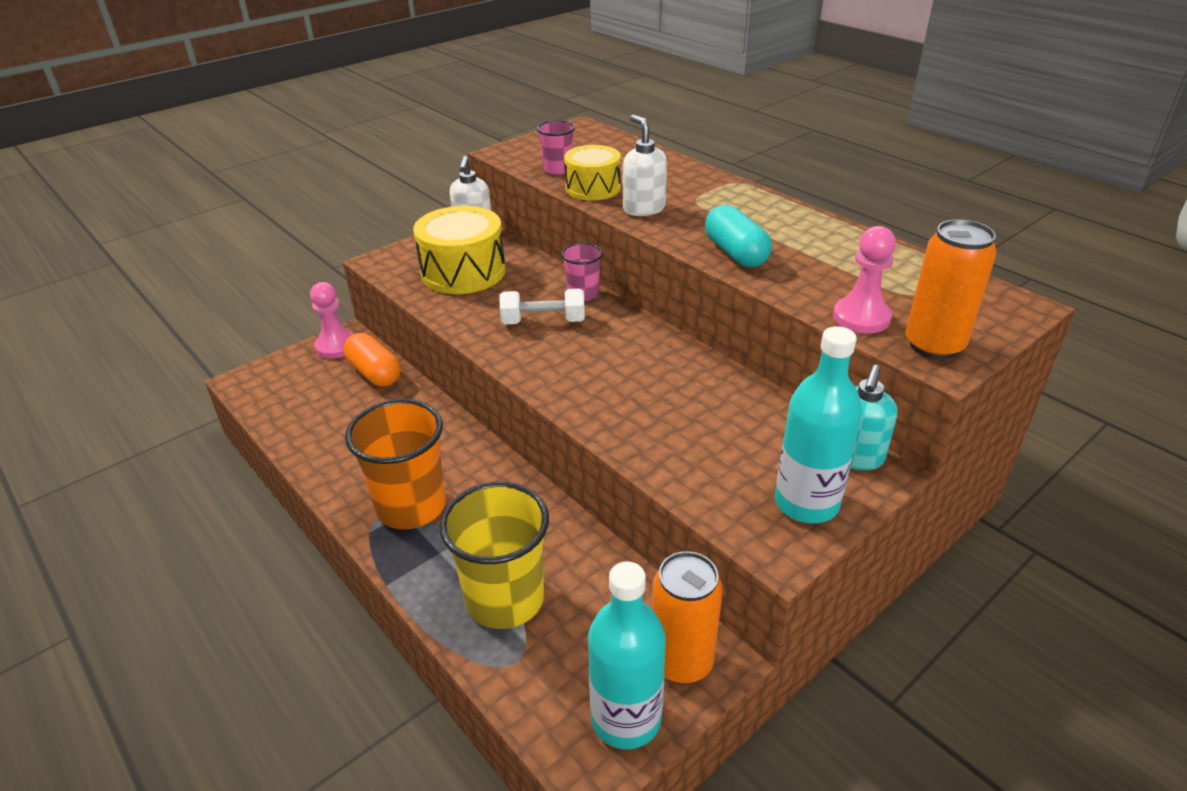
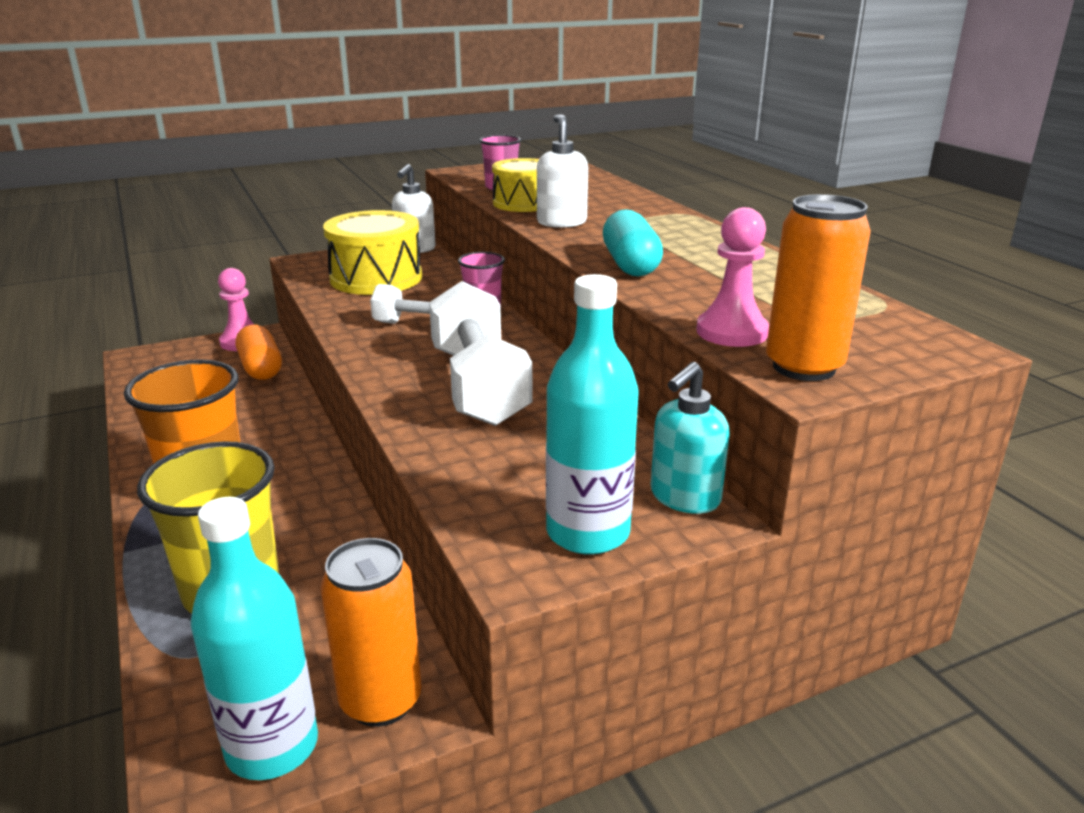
camera: 15 degrees right, 10 degrees down
none -> white dumbbell [429,281,533,426]

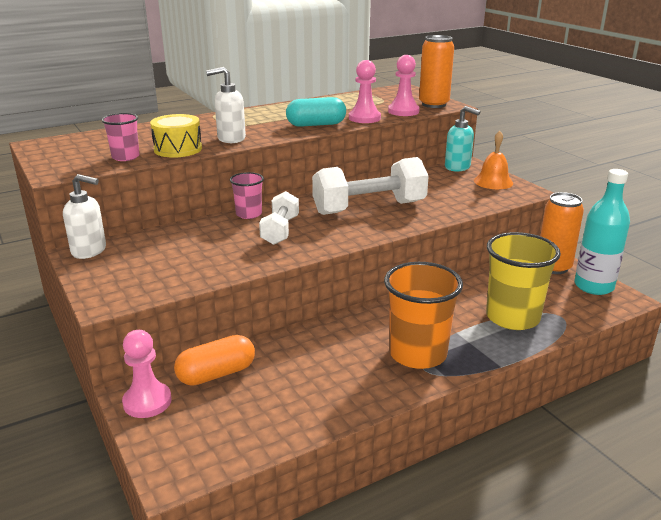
camera: 95 degrees left, 0 degrees up
yellow drum [323,210,422,295] -> none
turquoise bottle [546,274,639,555] -> orange bell [474,131,513,189]
none -> pink pawn [349,60,381,123]

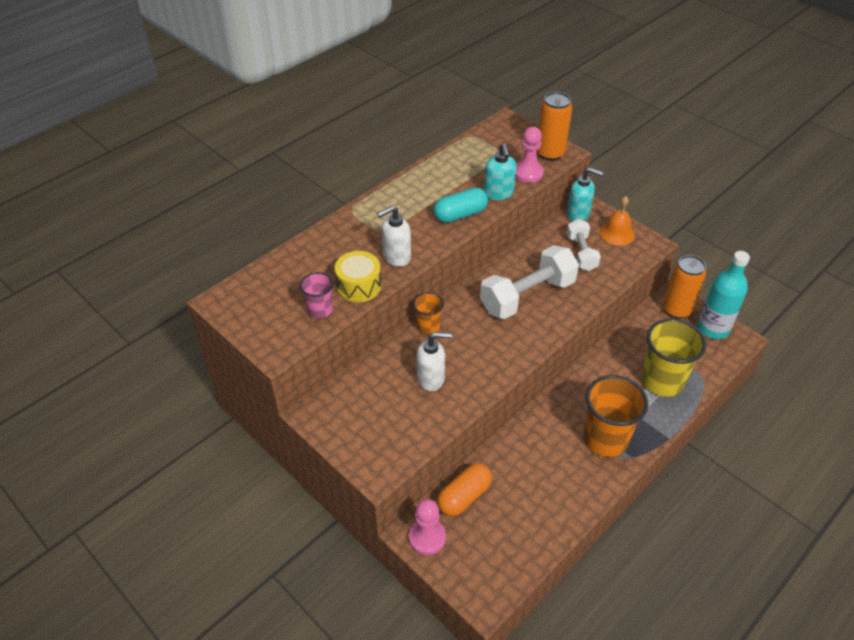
camera: 15 degrees left, 20 degrees up
white soap dispenser [63,174,106,259] -> white soap dispenser moved to [417,332,452,391]
pink cup [230,172,264,219] -> orange cup [413,292,444,335]
white dumbbell [259,191,299,245] -> white dumbbell moved to [567,219,601,271]
pink pawn [349,60,381,123] -> turquoise soap dispenser [484,143,517,200]

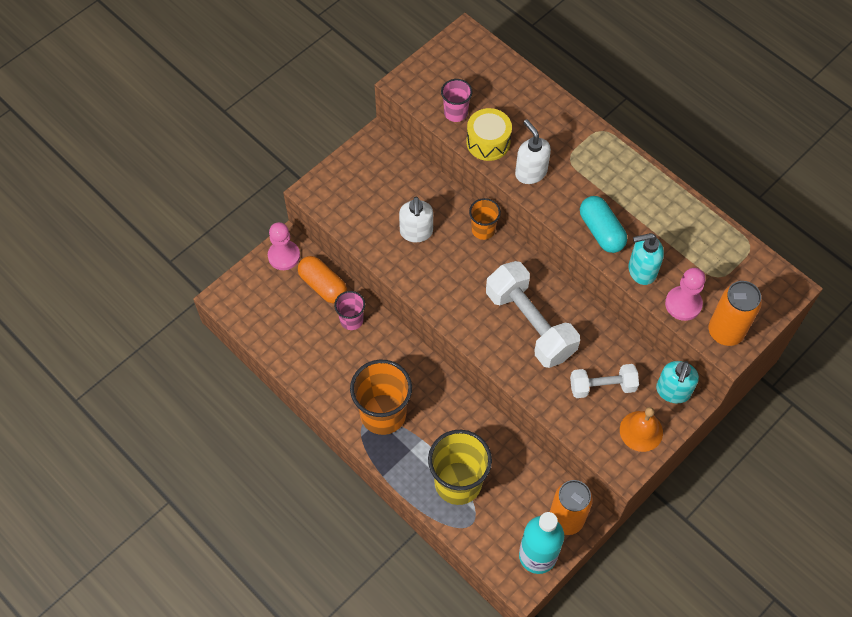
camera: 90 degrees right, 15 degrees up
none -> pink cup [334,291,365,330]

